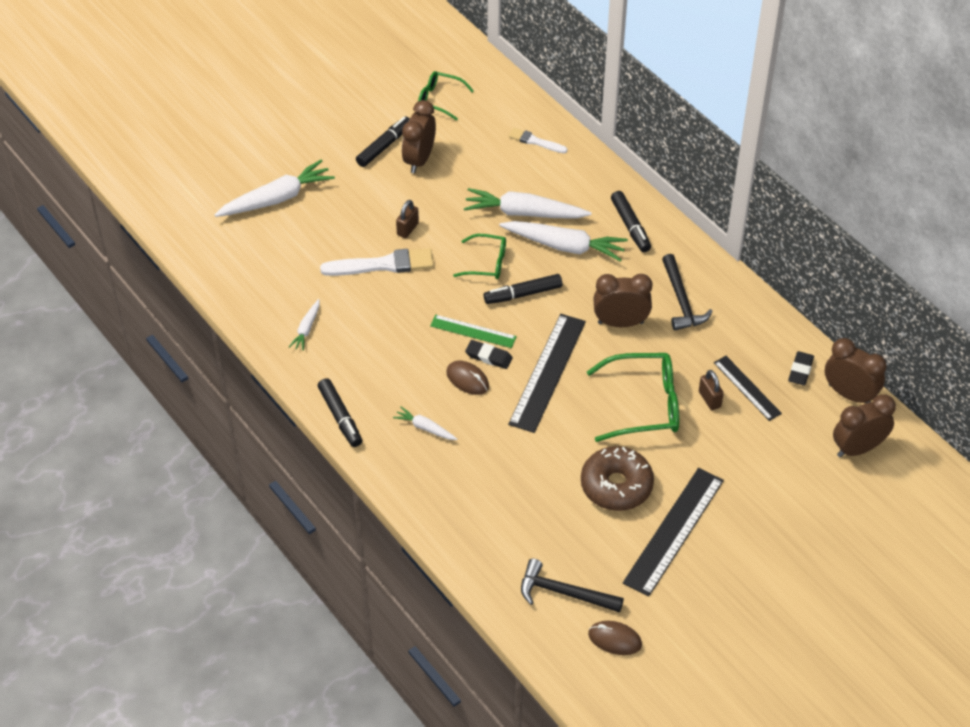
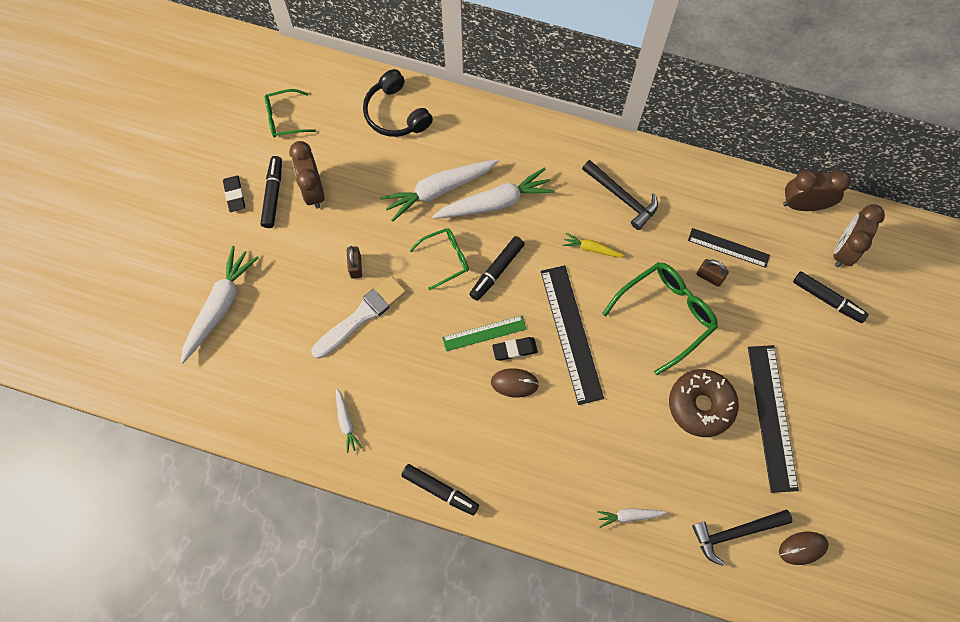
camera: 35 degrees left, 20 degrees up
white carrot [393,406,457,440] -> white carrot moved to [597,508,667,528]
white brush [508,128,567,153] -> black headphones [363,69,433,137]
brown clock [593,274,653,327] -> yellow carrot [563,233,626,257]
black marker [611,191,651,252] -> black marker moved to [793,271,869,323]
black eraser [788,351,814,386] -> black eraser moved to [223,176,245,212]

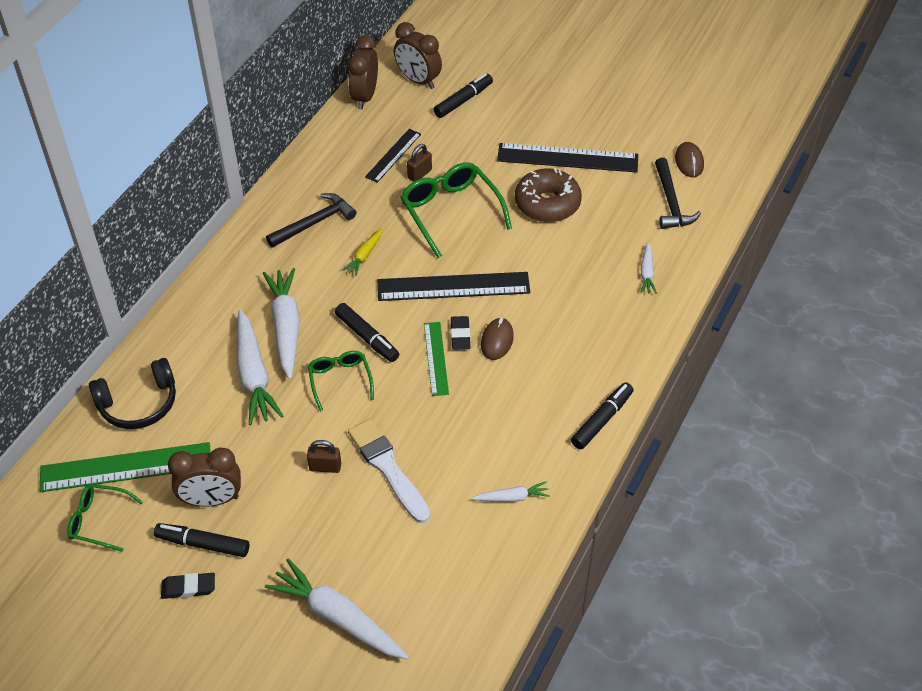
camera: 80 degrees left, 20 degrees down
green glasses [265,89,316,138] -> green glasses turned 105 degrees clockwise [67,484,143,552]
none -> green ruler [40,442,211,492]

